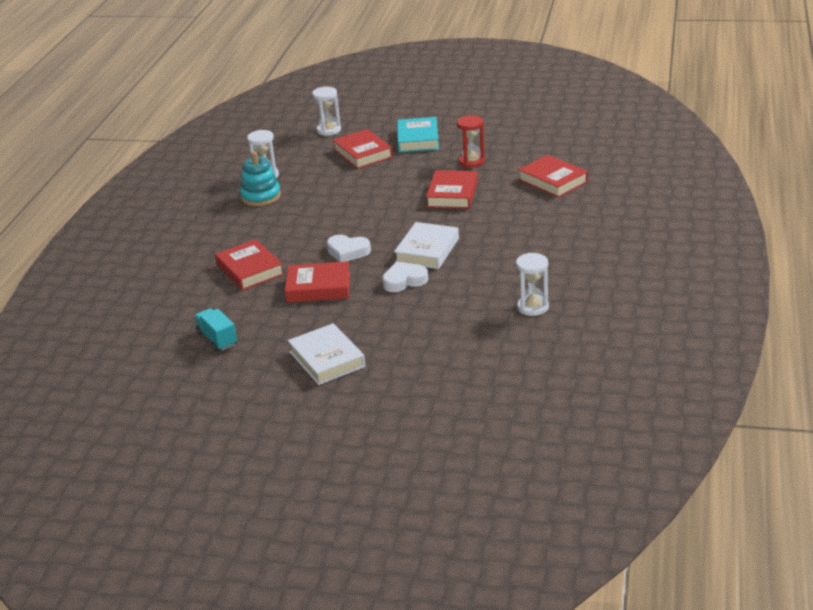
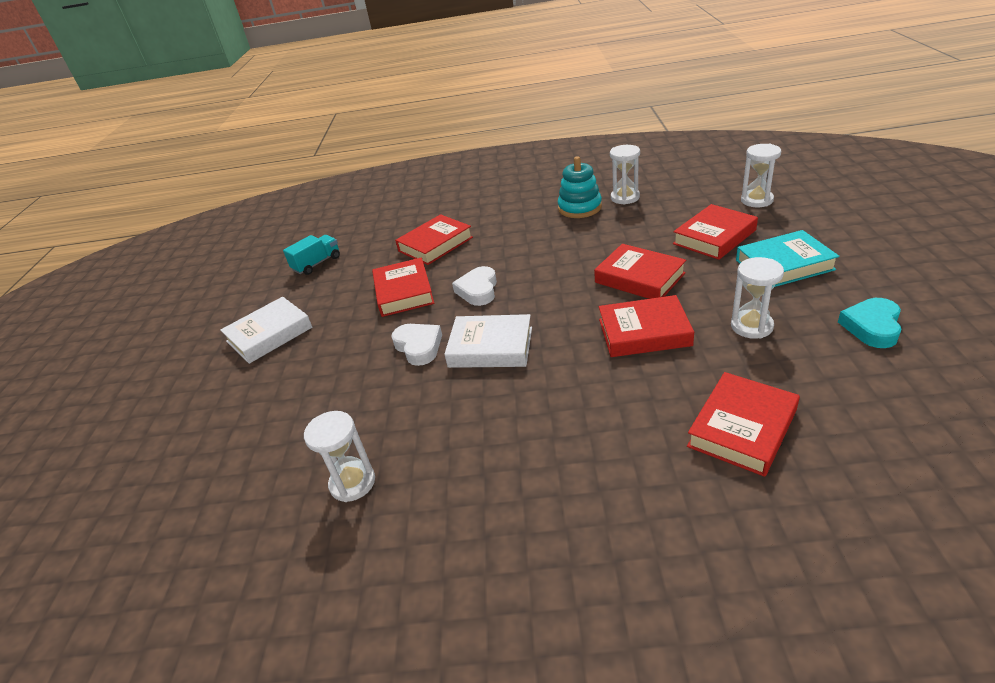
camera: 80 degrees right, 5 degrees up
red hourglass [457,115,485,168] -> white hourglass [731,257,784,339]
none -> red book [594,244,686,299]
none -> turquoise heart [838,298,902,348]

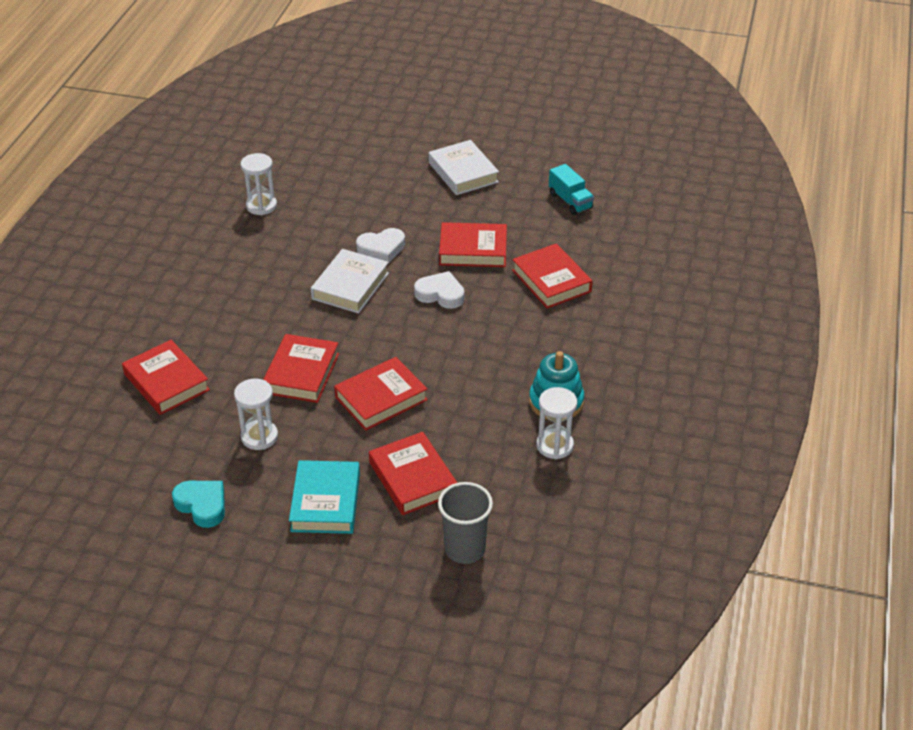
camera: 100 degrees right, 5 degrees up
white hourglass [741,144,781,207] -> grey cup [438,482,493,564]

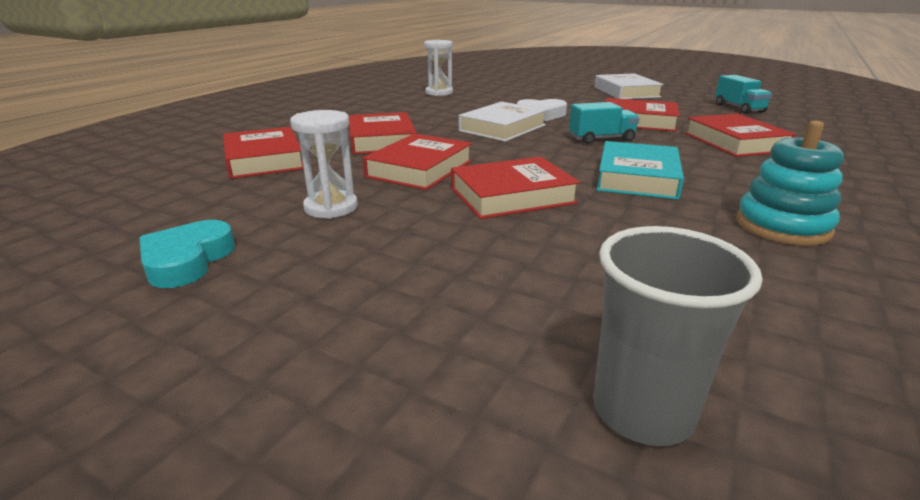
camera: 15 degrees right, 15 degrees down
turquoise heart [172,481,225,528] -> turquoise heart turned 135 degrees counterclockwise [140,220,235,288]
turquoise book [289,460,360,534] -> turquoise book moved to [597,141,684,200]
red book [369,432,457,515] -> red book moved to [349,112,416,154]
white heart [414,271,464,309] -> turquoise truck [569,102,640,144]
white hourglass [536,387,577,459] -> none

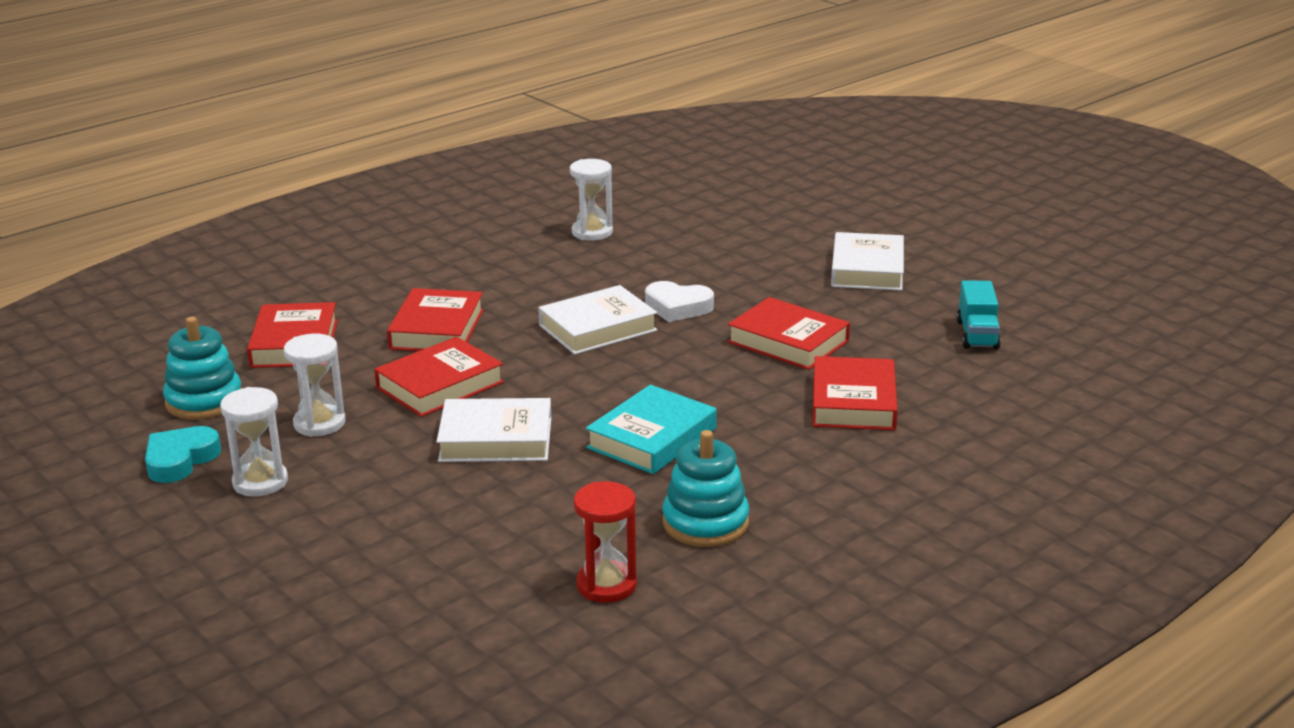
camera: 20 degrees right, 0 degrees up
red book [451,157,580,219] -> white book [436,398,552,462]
turquoise truck [569,102,640,144] -> none
grey cup [593,226,763,446] -> none
none -> turquoise stacking toy [163,317,241,420]
none -> white hourglass [220,387,288,497]
none -> red hourglass [574,481,637,603]

